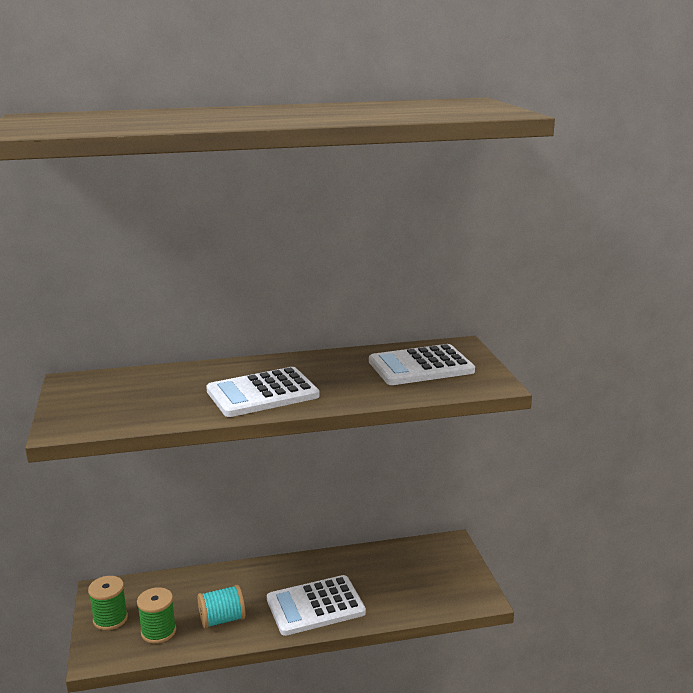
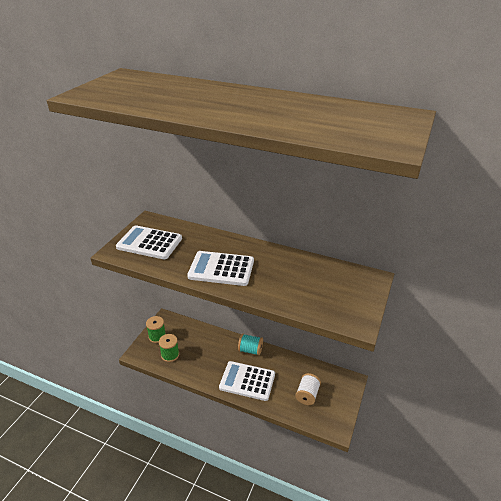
camera: 35 degrees right, 15 degrees up
turquoise spool [198,585,245,629] -> turquoise spool moved to [238,334,263,356]
white calculator [369,344,475,385] -> white calculator moved to [116,225,182,260]
none -> white spool [295,373,321,405]

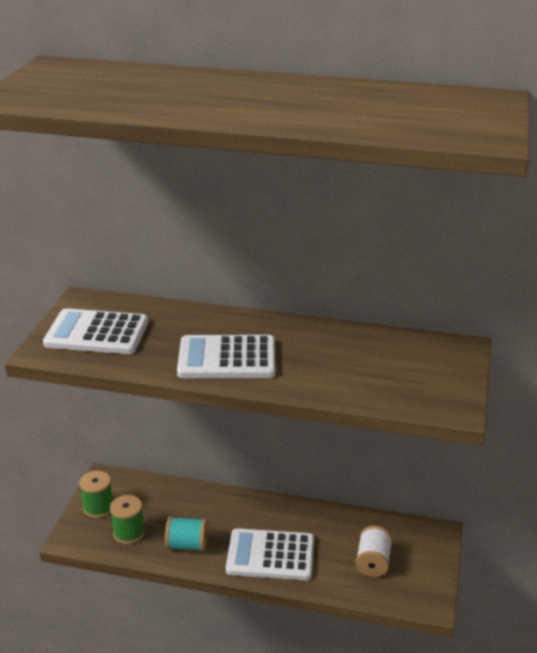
camera: 10 degrees left, 5 degrees down
turquoise spool [238,334,263,356] -> turquoise spool moved to [165,517,208,551]

